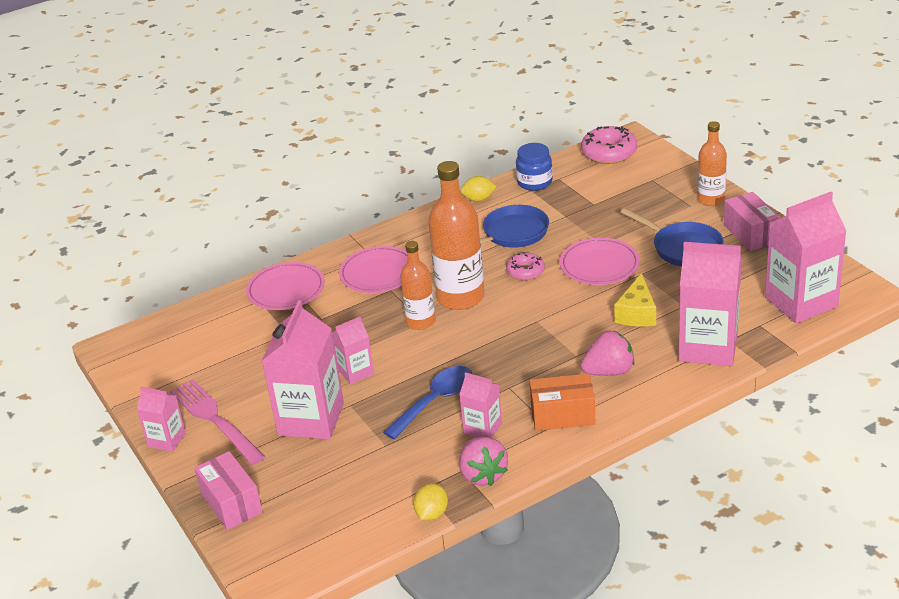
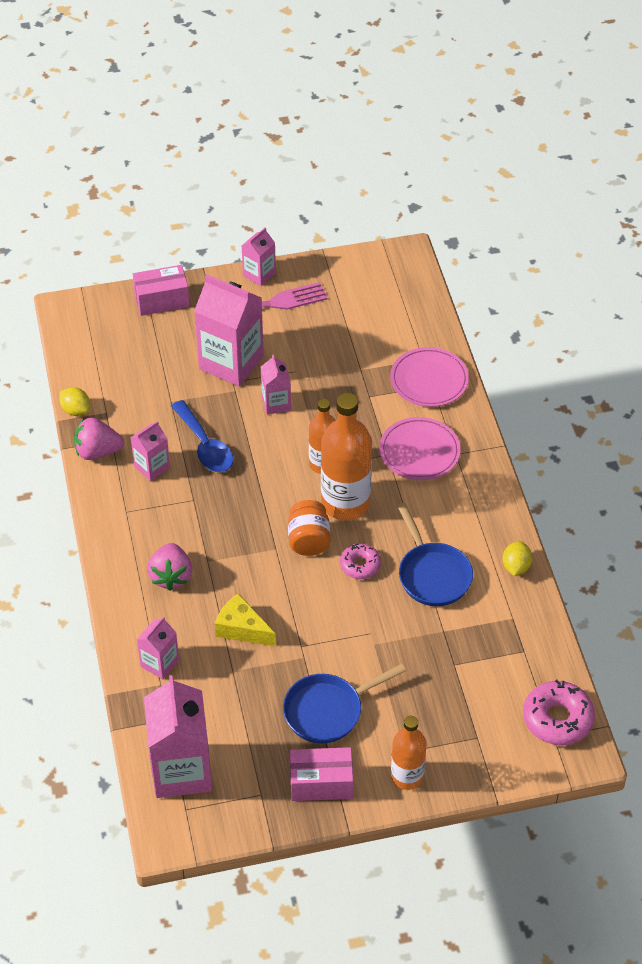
camera: 105 degrees right, 15 degrees up
blue jar [516,143,553,191] -> none
orange box [529,373,596,431] -> none
pink plate [560,238,640,285] -> none
pink carton [678,242,742,366] -> pink carton [137,616,179,679], size x0.52
none -> orange jar [288,500,331,556]

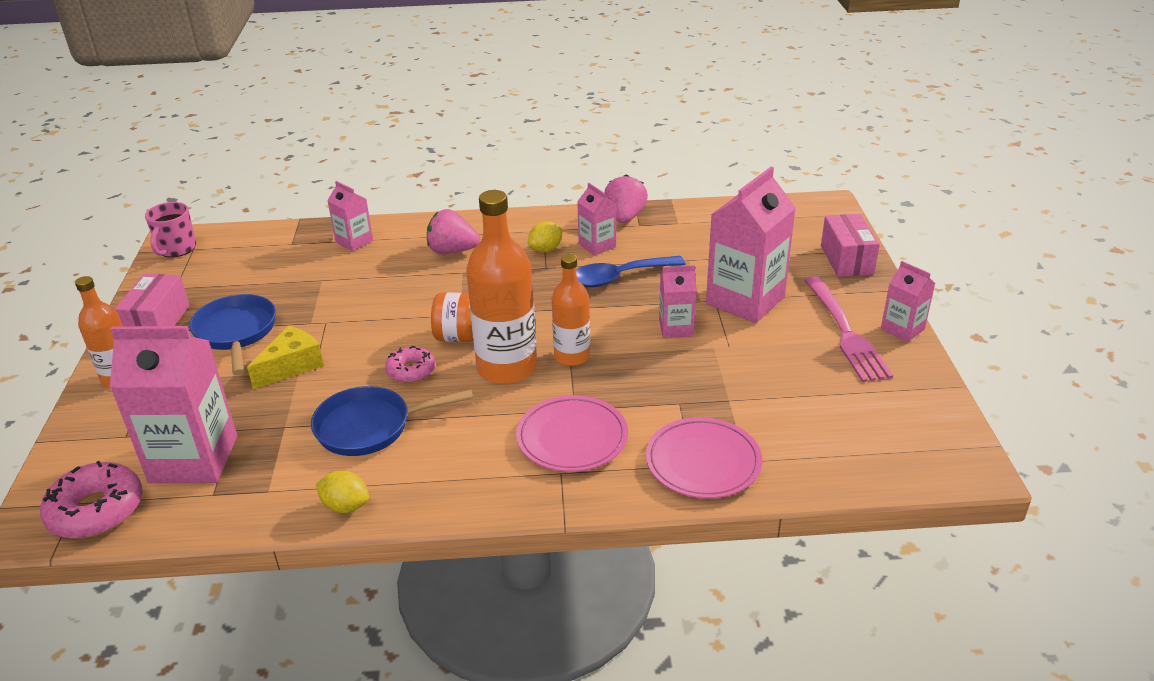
camera: 100 degrees right, 15 degrees down
yellow lemon [59,387,90,416] -> yellow lemon moved to [528,221,563,252]
pink carton [144,675,212,798] -> pink carton moved to [110,326,237,483]
yellow cheese [215,593,276,646] -> yellow cheese moved to [247,326,324,389]
none -> pink mug [145,202,196,257]

